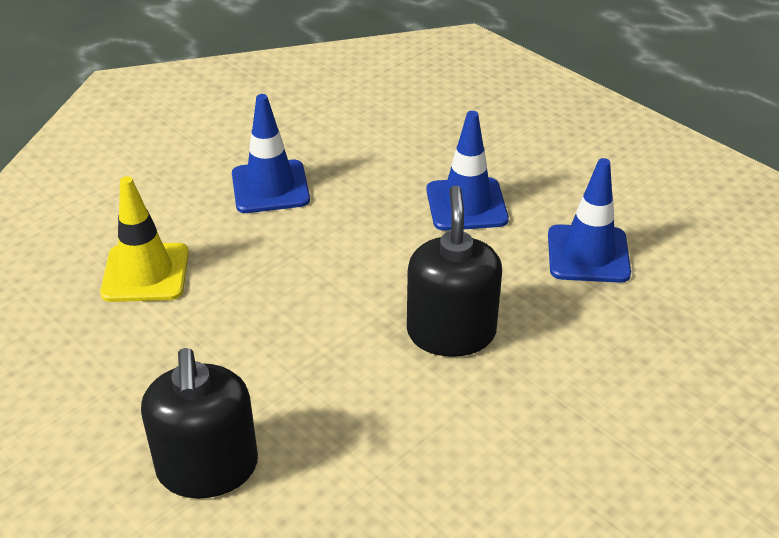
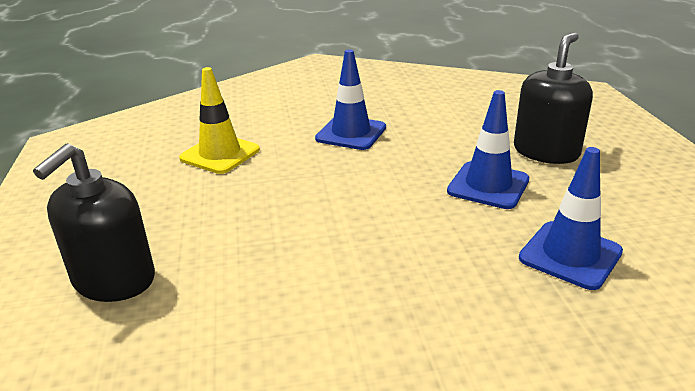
camera: 35 degrees right, 10 degrees down
black soap dispenser [407,185,502,357] -> black soap dispenser moved to [514,32,593,164]

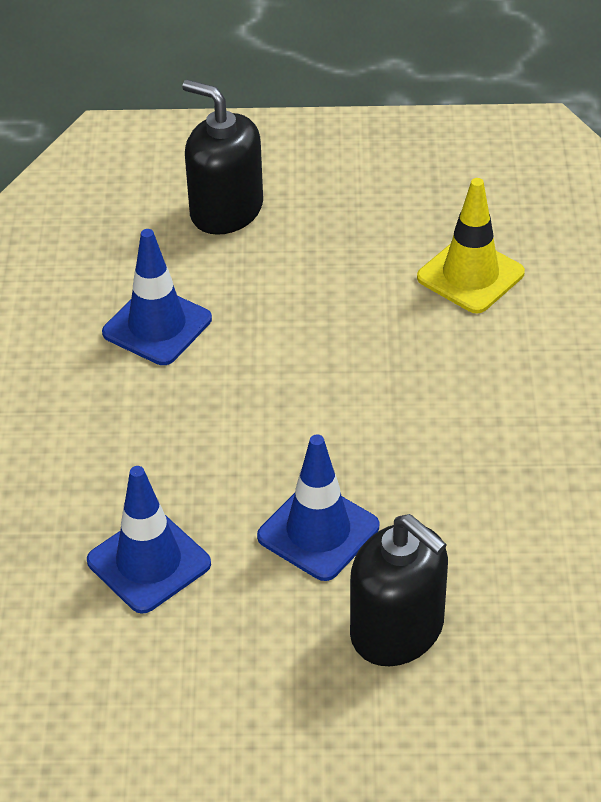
camera: 100 degrees right, 15 degrees up
blue traffic cone [315,49,386,150] -> blue traffic cone moved to [102,229,212,365]

